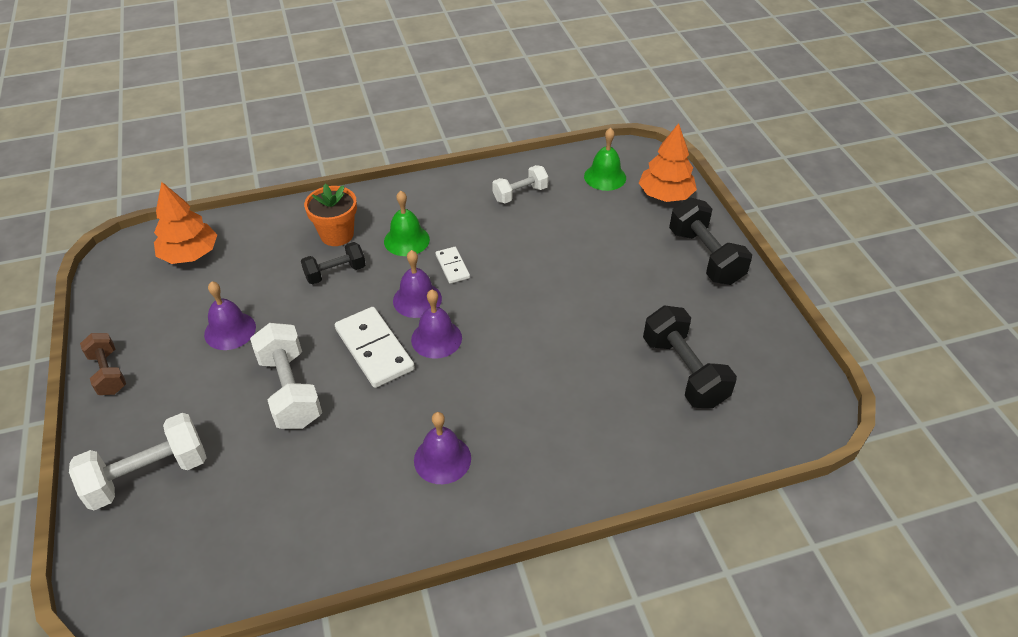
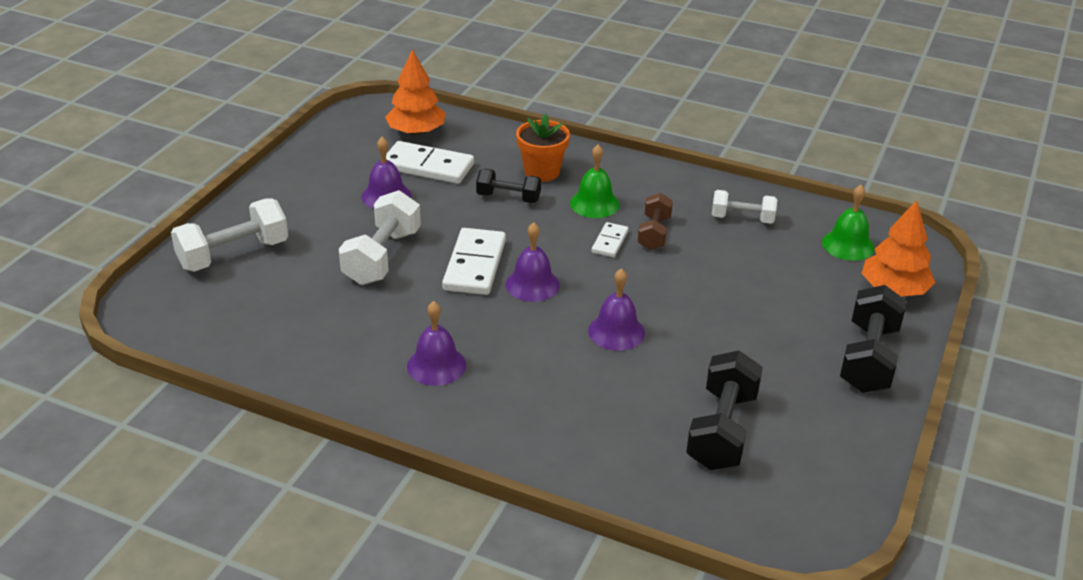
camera: 40 degrees right, 10 degrees down
white dumbbell [69,413,207,510] -> white dumbbell turned 45 degrees counterclockwise [171,198,288,272]
brown dumbbell [80,333,126,395] -> brown dumbbell moved to [638,193,673,250]
purple bell [393,250,442,318] -> purple bell moved to [588,268,645,351]
none -> white domino [386,141,474,184]

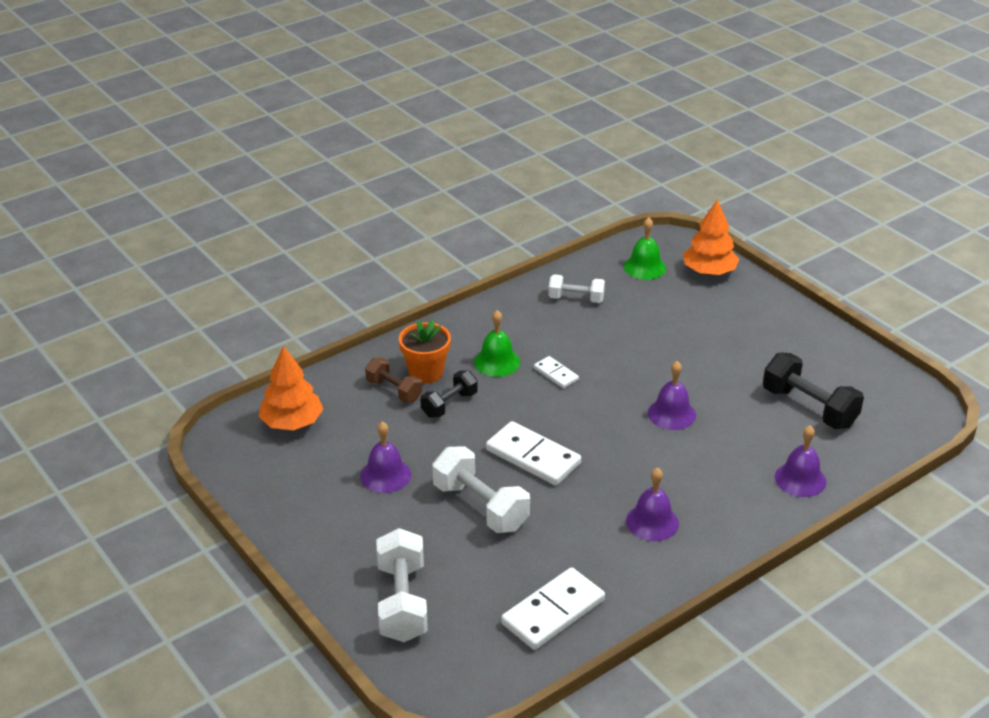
camera: 60 degrees left, 0 degrees up
white domino [386,141,474,184] -> white domino moved to [501,567,605,650]
purple bell [505,222,560,302] -> purple bell moved to [775,425,826,497]
brown dumbbell [638,193,673,250] -> brown dumbbell moved to [365,358,422,403]
white dumbbell [712,190,777,224] -> white dumbbell turned 60 degrees clockwise [549,274,605,303]
black dumbbell [840,285,906,393] -> none

